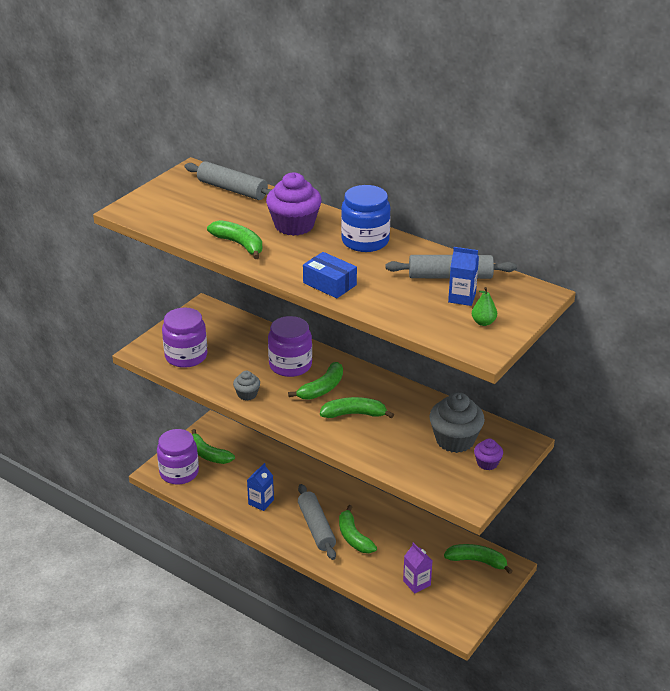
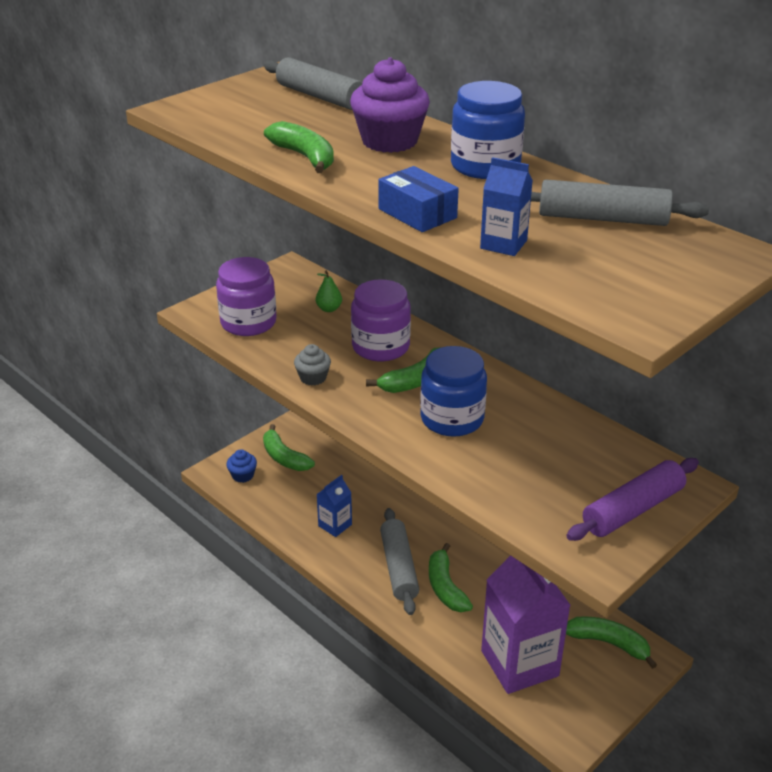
camera: 10 degrees right, 0 degrees up
purple jar [157,429,199,484] -> blue cupcake [226,449,257,483]
green banana [320,397,394,418] -> blue jar [420,346,487,437]
purple carton [403,542,432,594] -> purple carton [481,555,571,694], size x2.09
grey cupcake [429,392,485,453] -> none
blue carton [448,247,479,306] -> blue carton moved to [480,157,533,256]
green pear [472,287,497,326] -> green pear moved to [316,270,342,312]
purple cupcake [474,438,503,470] -> purple rolling pin [566,458,699,541]

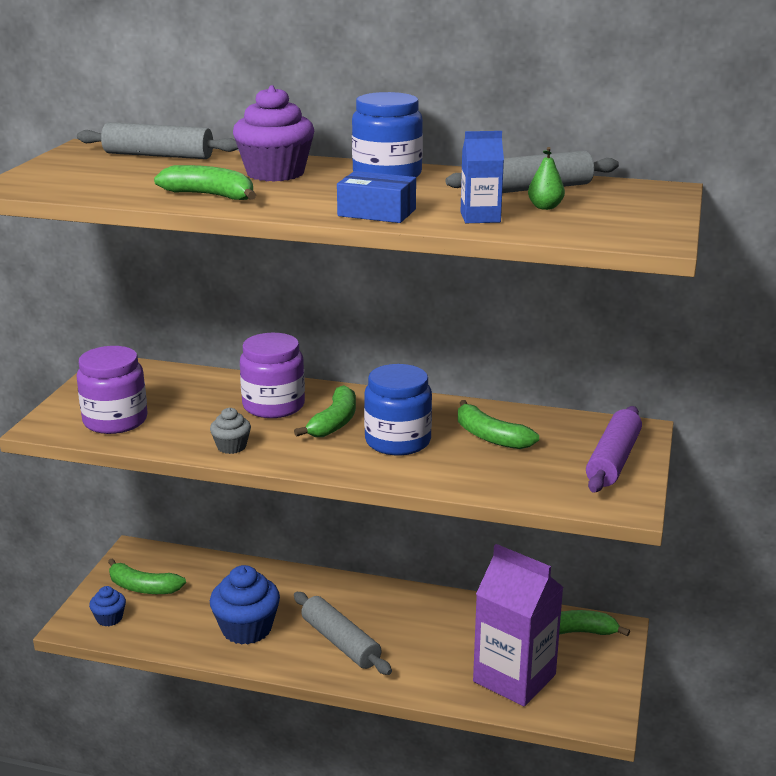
camera: 30 degrees left, 10 degrees down
green pear [316,270,342,312] -> green pear moved to [528,147,565,210]
blue carton [317,475,352,537] -> blue cupcake [210,565,280,645]
green banana [429,543,473,612] -> green banana moved to [458,400,539,449]

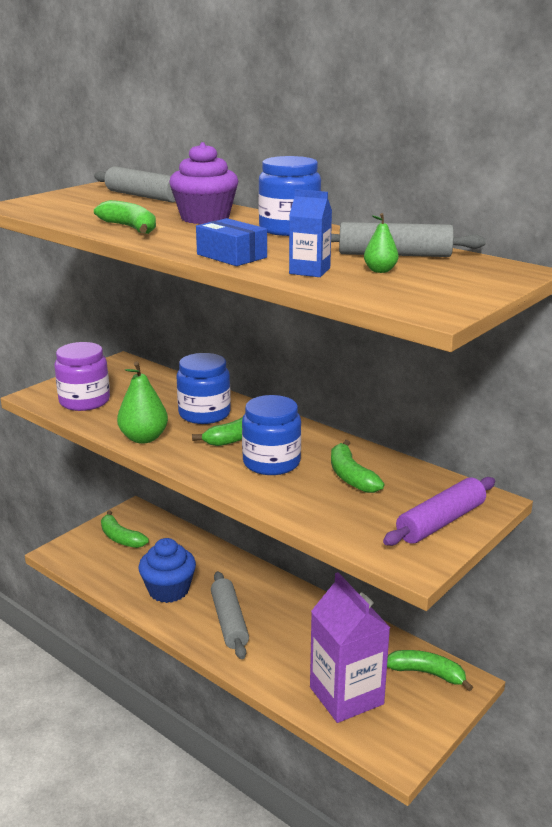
camera: 25 degrees right, 0 degrees up
blue cupcake [89,586,126,626] -> none
grey cupcake [210,408,251,454] -> green pear [117,361,168,444]
purple jar [240,333,305,418] -> blue jar [177,353,231,424]

